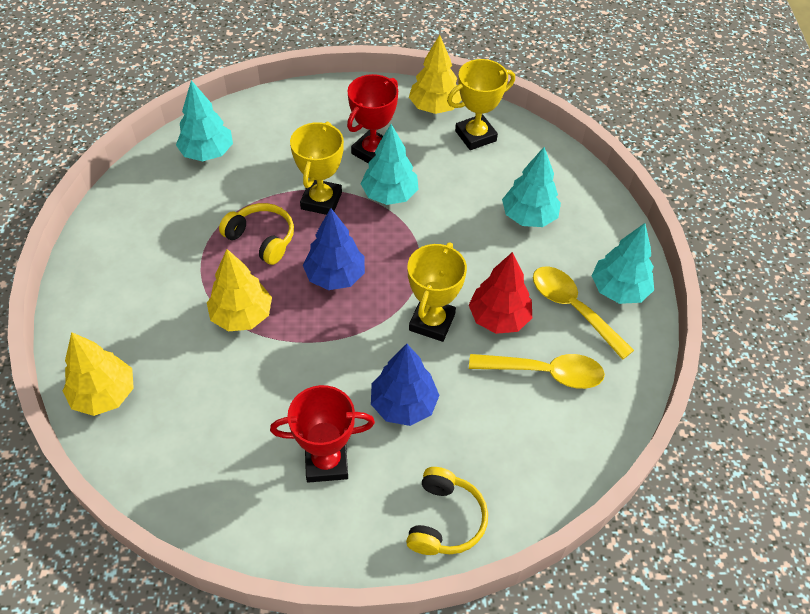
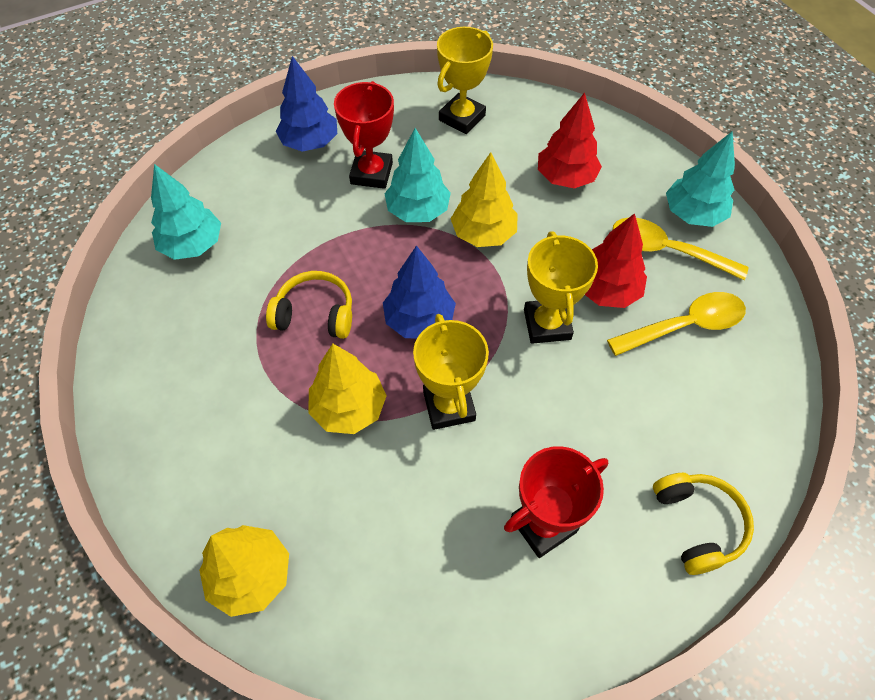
camera: 25 degrees left, 5 degrees up
yellow trophy [290,122,344,215] -> yellow trophy moved to [413,314,489,430]
blue tree [371,344,440,426] -> blue tree moved to [276,56,337,152]
yellow tree [409,35,462,114] -> yellow tree moved to [451,152,518,247]
turquoise tree [502,147,561,227] -> red tree [538,92,602,188]

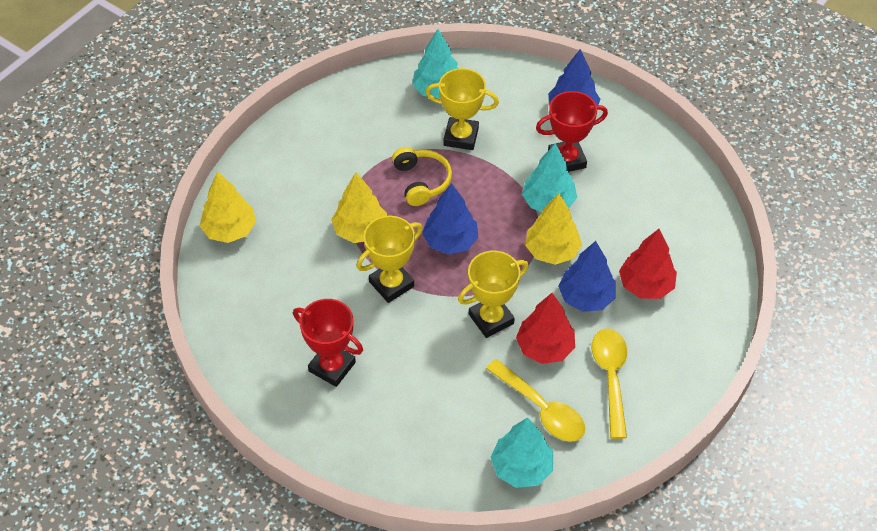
camera: 65 degrees right, 5 degrees down
yellow trophy [437,27,493,134] -> yellow trophy moved to [426,68,499,150]
yellow headphones [653,473,754,575] -> none
turquoise tree [666,132,735,227] -> turquoise tree moved to [491,417,553,488]
none -> blue tree [558,241,616,312]

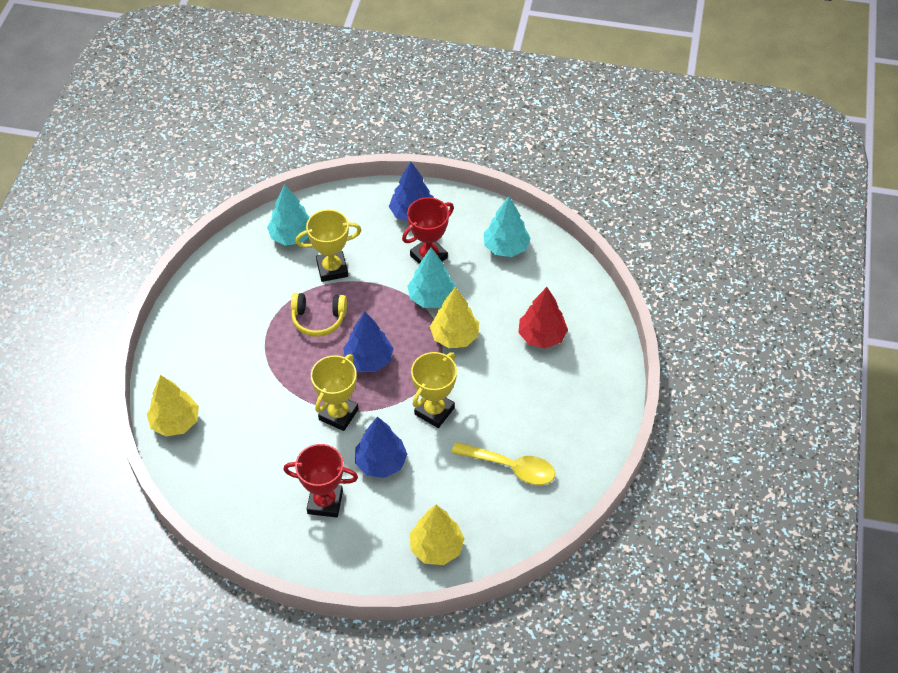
camera: 25 degrees left, 0 degrees up
yellow tree [331,172,387,243] -> yellow tree moved to [410,505,465,565]
yellow headphones [392,147,452,206] -> yellow headphones turned 135 degrees clockwise [291,293,347,337]
turquoise tree [491,417,553,488] -> turquoise tree moved to [484,196,531,257]
red tree [516,293,575,364] -> none
blue tree [558,241,616,312] -> blue tree moved to [355,417,408,478]
yellow spoon [592,329,627,439] -> none

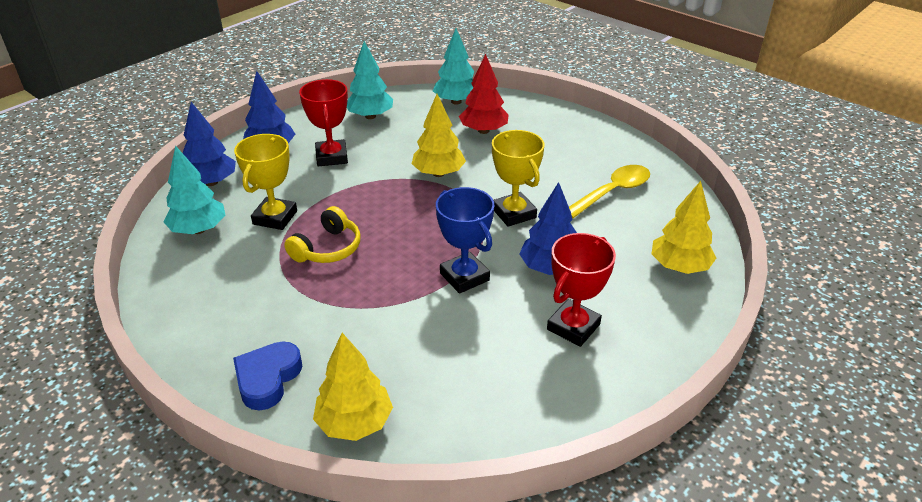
camera: 60 degrees left, 15 degrees down
yellow trophy [311,354,358,431] -> blue trophy [436,187,494,294]
blue tree [343,311,394,372] -> blue tree moved to [183,102,236,186]
turquoise tree [407,248,456,308] -> turquoise tree moved to [433,28,474,105]
none -> blue heart [233,341,302,410]

